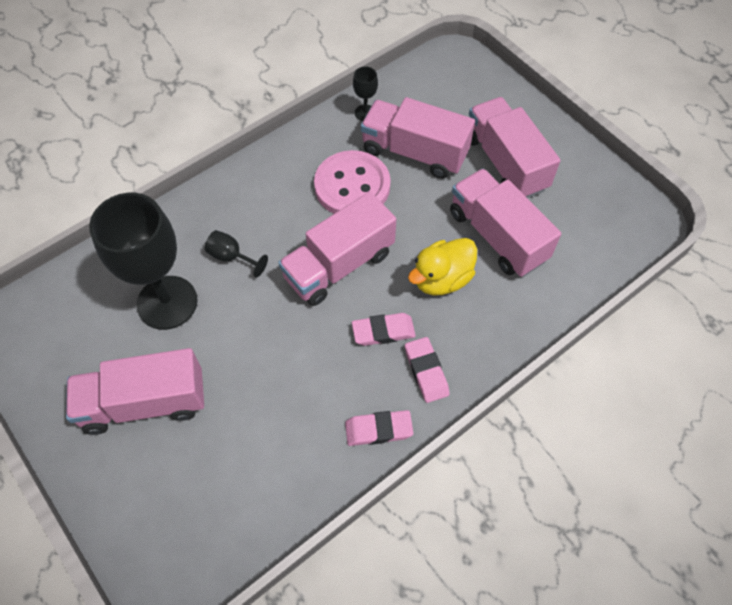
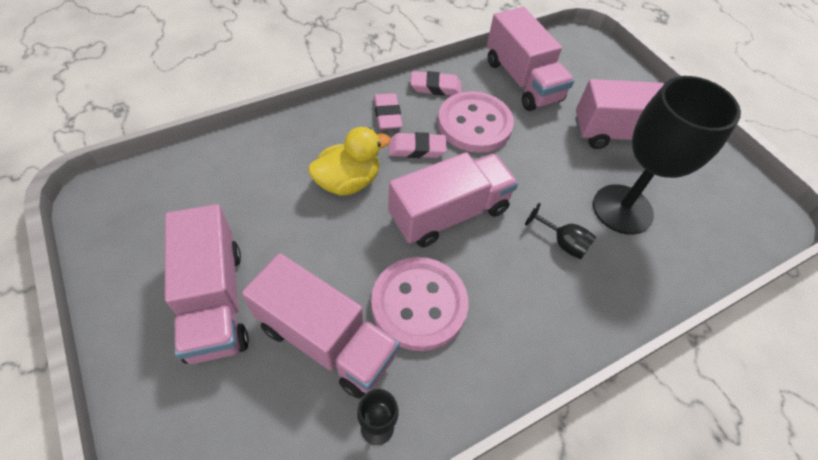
camera: 175 degrees left, 5 degrees down
pink truck [450,169,561,277] -> pink truck moved to [487,7,574,111]
none -> pink button [438,91,514,153]

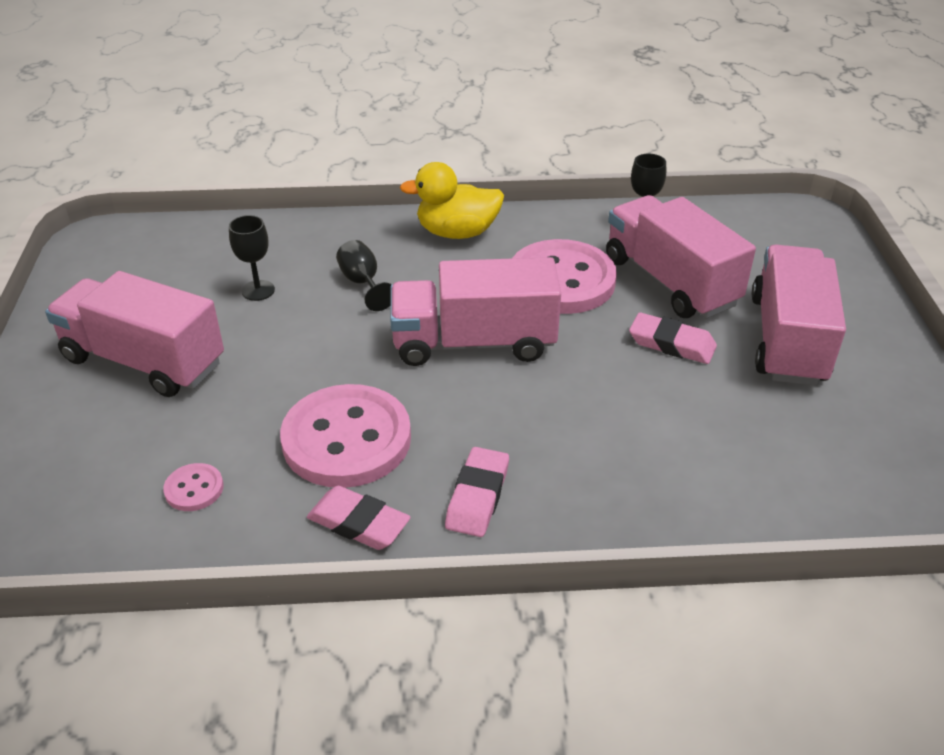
camera: 150 degrees left, 15 degrees down
yellow duck [308,127,391,196] -> yellow duck moved to [399,162,504,239]
pink eraser [389,132,447,158] -> pink eraser moved to [629,312,717,364]
pink truck [487,7,574,111] -> pink button [163,463,224,511]
black goblet [593,76,741,235] -> black goblet [229,215,275,301], size x0.42

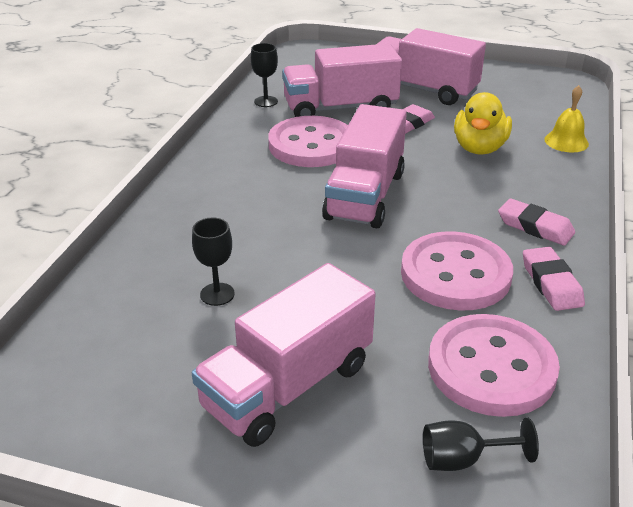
camera: 70 degrees left, 5 degrees down
pink button [163,463,224,511] -> pink button [428,314,560,417], size x2.35
pink eraser [307,486,411,550] -> pink eraser turned 60 degrees counterclockwise [523,247,585,311]
black goblet [336,240,392,311] -> black goblet moved to [423,418,539,471]
yellow duck [399,162,504,239] -> yellow duck moved to [454,92,512,155]
none -> yellow bell [544,85,589,152]

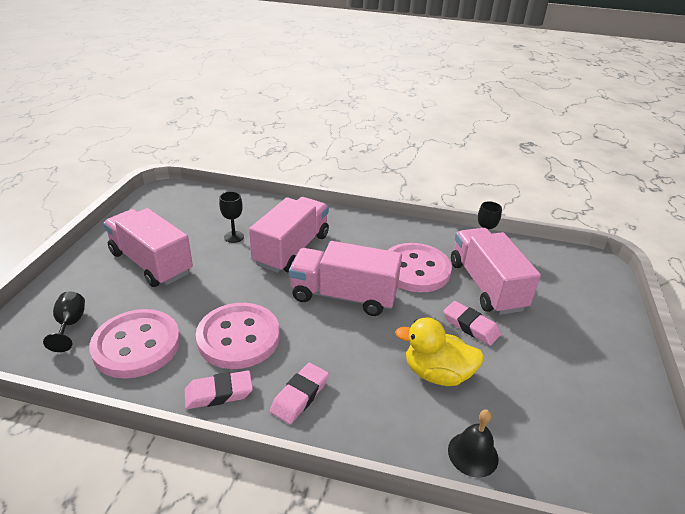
camera: 85 degrees right, 0 degrees up
pink truck [377,28,486,105] -> pink truck moved to [249,197,329,273]
yellow bell [544,85,589,152] -> black bell [448,410,498,478]

